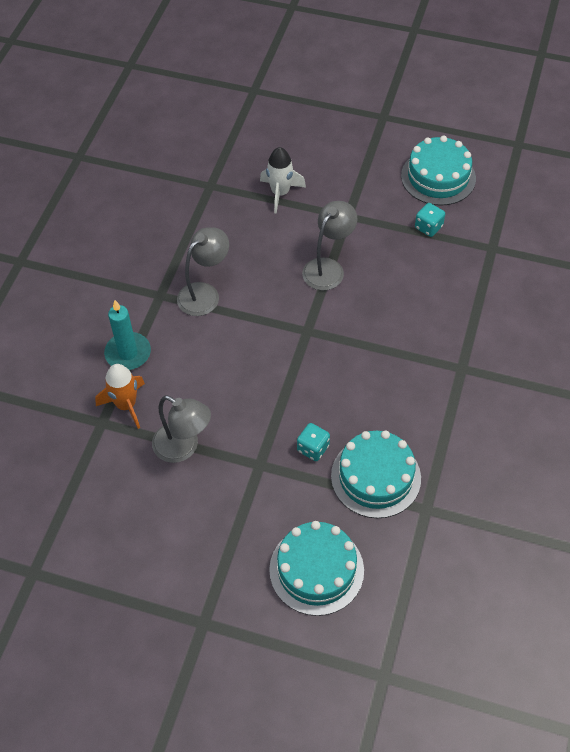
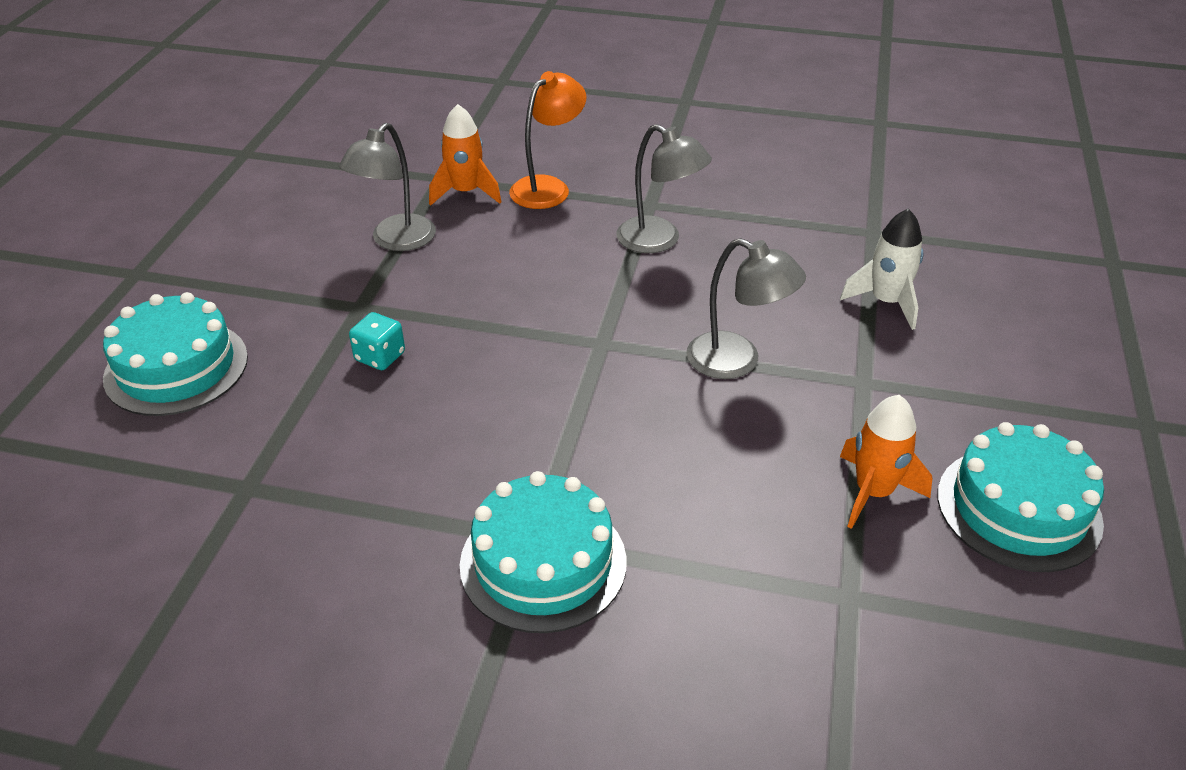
camera: 85 degrees right, 15 degrees down
turquoise candle [104,300,151,370] -> orange lamp [509,71,587,209]
turquoise cake [331,431,421,518] -> turquoise cake moved to [460,471,627,633]
turquoise dice [415,203,445,237] -> orange rocket [840,395,933,529]

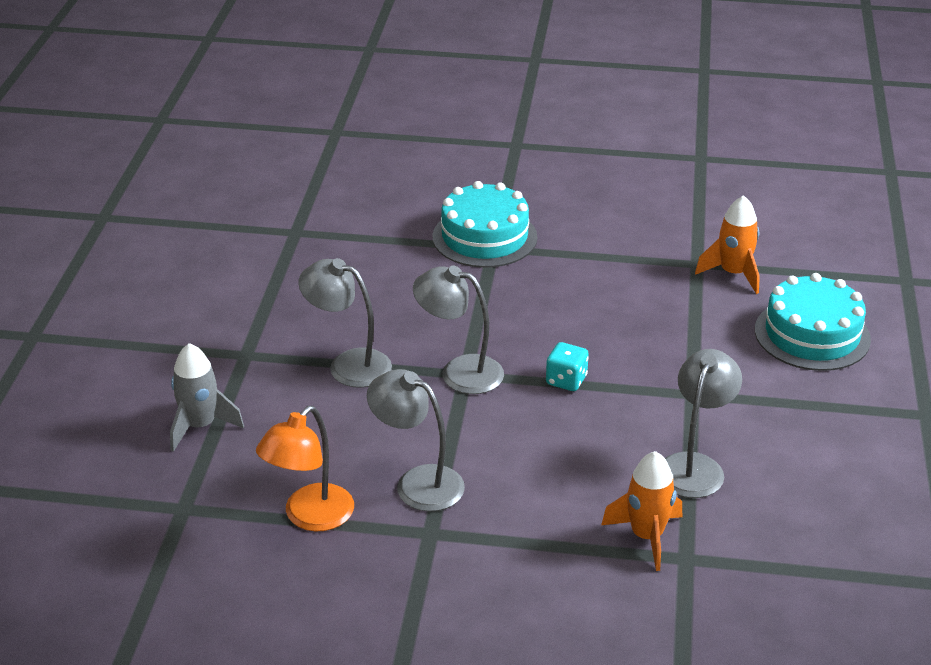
camera: 175 degrees right, 5 degrees down
turquoise dice [349,312,405,370] -> turquoise dice moved to [546,342,589,391]
orange lamp [509,71,587,209] -> orange lamp moved to [256,406,354,532]
white rocket [840,209,923,330] -> grey rocket [170,343,244,452]
orange rocket [840,395,933,529] -> orange rocket moved to [695,195,760,294]
turquoise cake [938,422,1104,572] -> none
none -> grey lamp [413,266,504,394]

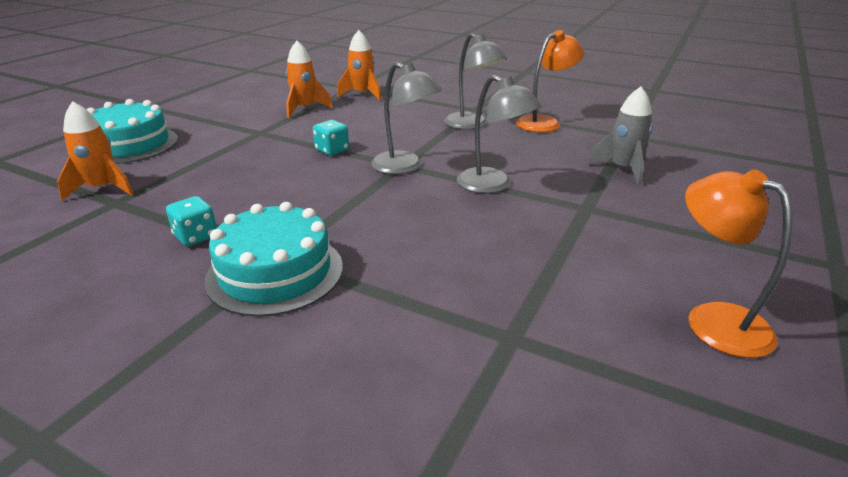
camera: 160 degrees left, 5 degrees down
grey lamp [665,349,742,498] -> orange rocket [286,41,333,118]
none -> turquoise dice [166,196,217,246]
none -> orange lamp [685,169,793,358]

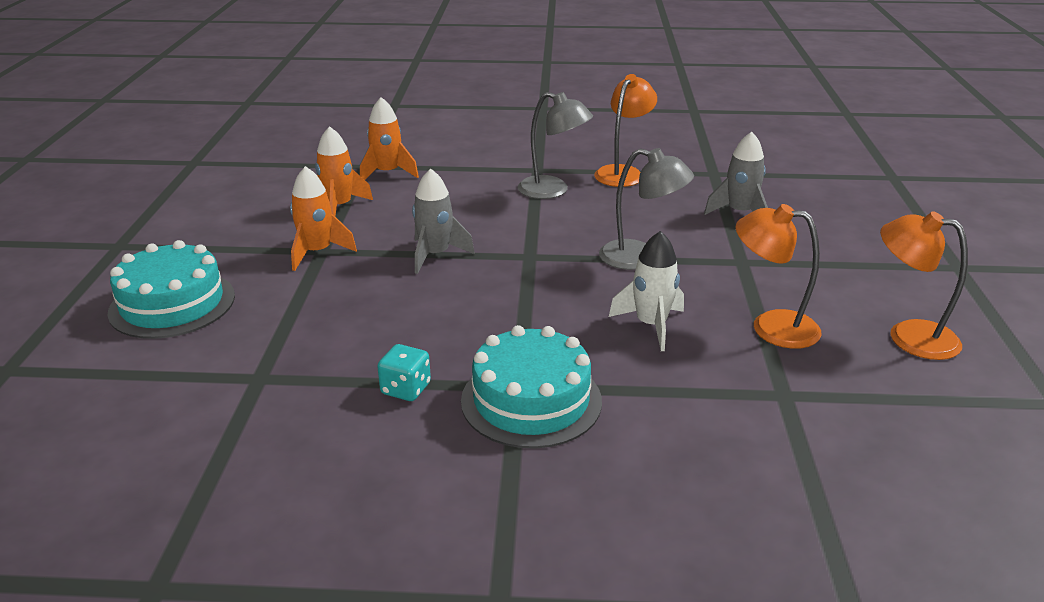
camera: 25 degrees left, 0 degrees up
orange rocket [57,101,134,201] -> orange rocket moved to [290,166,357,271]
turquoise dice [313,120,349,156] -> grey rocket [412,168,475,274]
grey lamp [371,62,442,174] -> none
none -> white rocket [609,231,684,351]
none -> orange lamp [735,204,822,349]

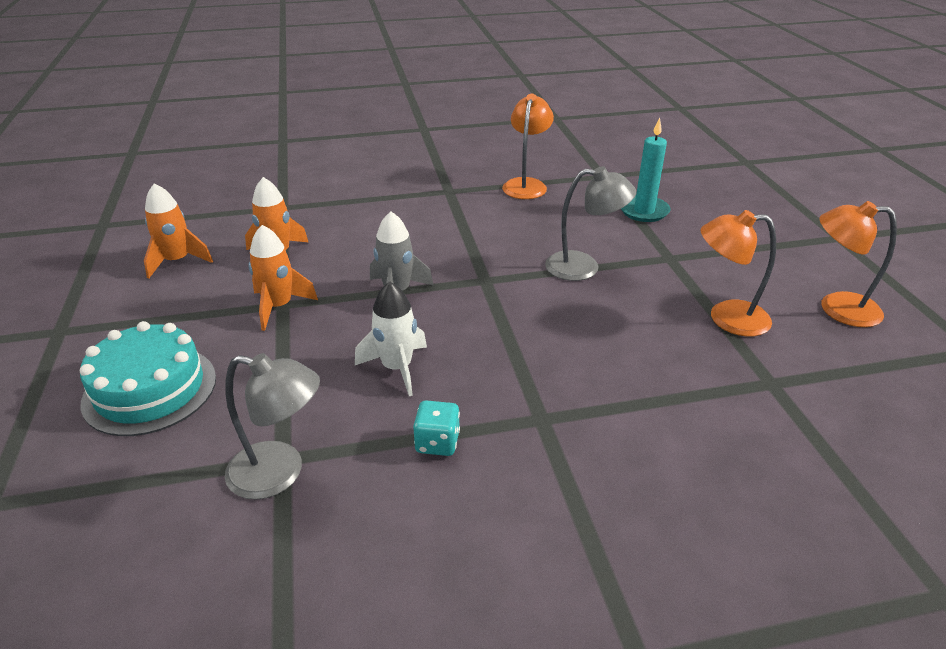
camera: 15 degrees left, 5 degrees up
orange rocket [360,97,419,180] -> orange rocket moved to [144,183,213,279]
turquoise cake [461,325,602,449] -> none
grey lamp [517,92,593,199] -> grey lamp moved to [225,353,320,500]
white rocket [609,231,684,351] -> white rocket moved to [355,282,427,396]
grey rocket [704,132,768,215] -> turquoise candle [621,118,670,222]

